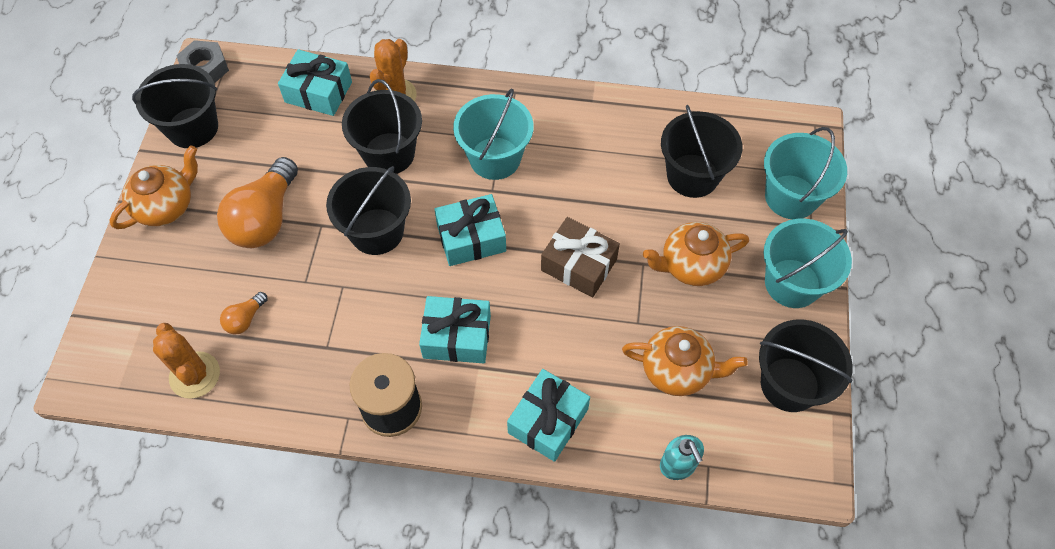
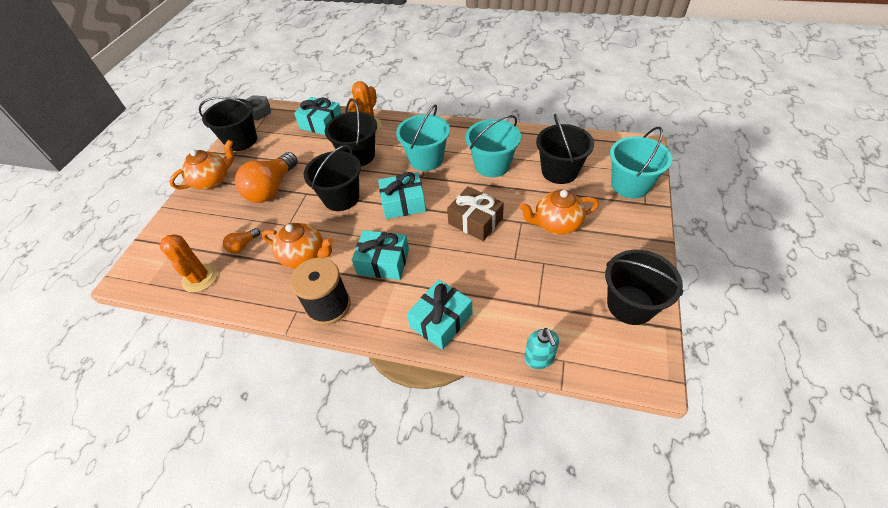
camera: 10 degrees right, 10 degrees down
orange teapot [622,326,748,396] -> orange teapot moved to [262,223,333,269]
turquoise bucket [764,219,852,308] -> turquoise bucket moved to [465,115,521,177]

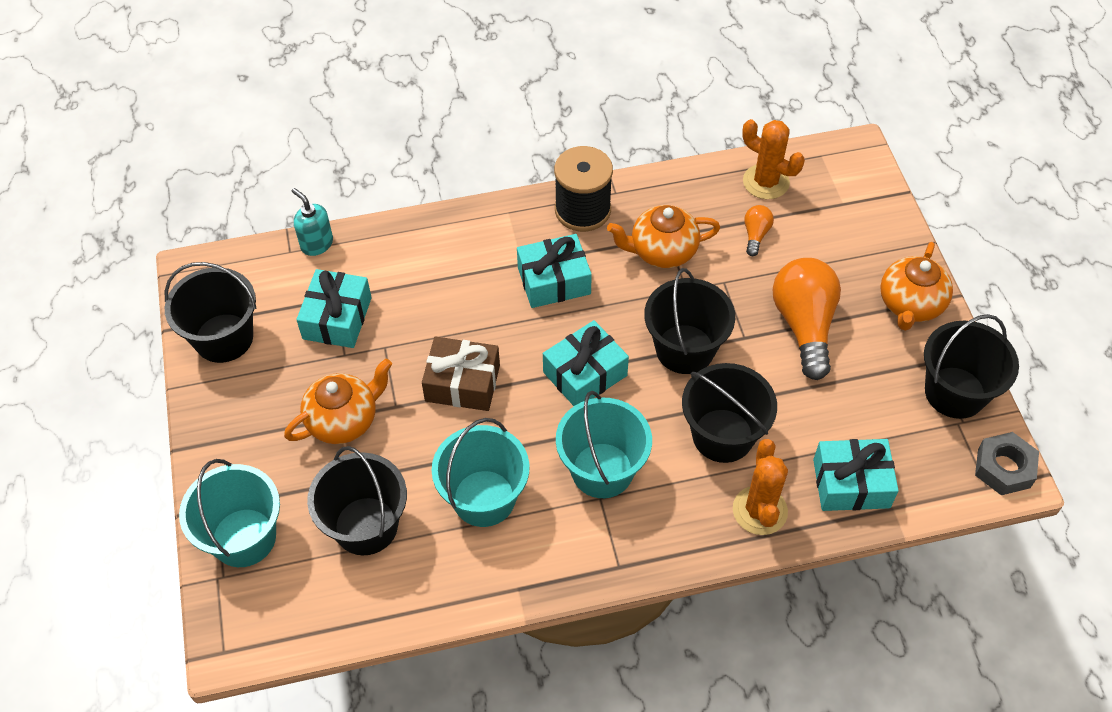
camera: 150 degrees right, 5 degrees up
turquoise gift [407,279,472,350] -> turquoise gift moved to [296,269,372,348]

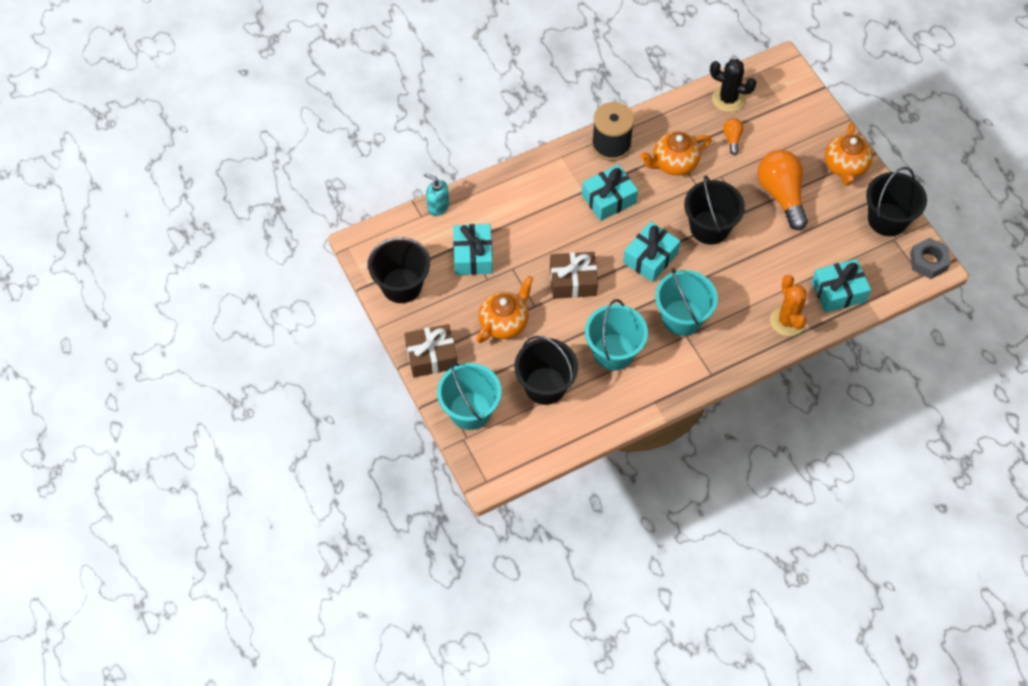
camera: 15 degrees left, 5 degrees up
black bucket [682,363,777,463] -> none
orange cactus [742,119,805,199] -> black cactus [710,59,757,112]
none -> brown gift [404,324,457,377]

